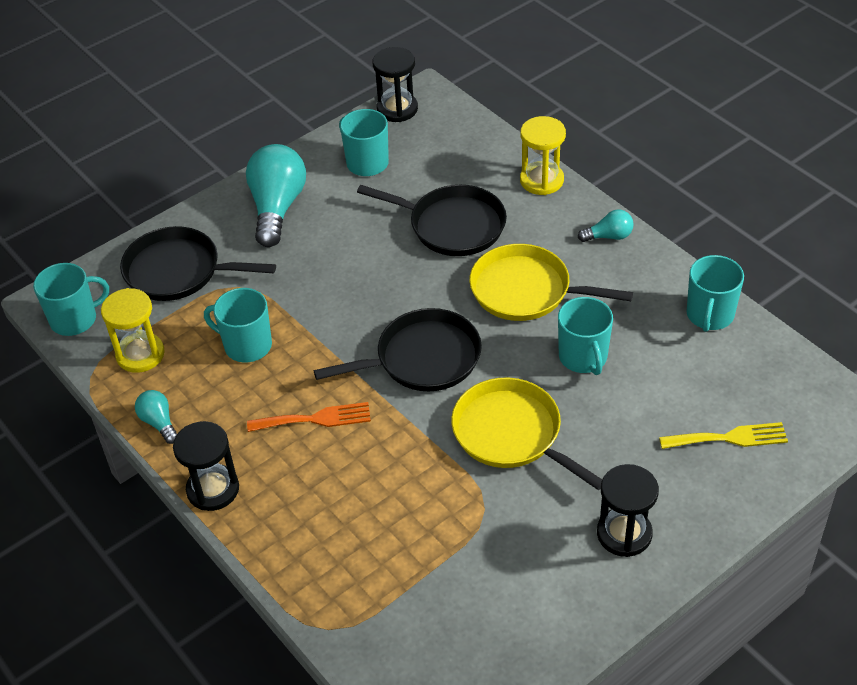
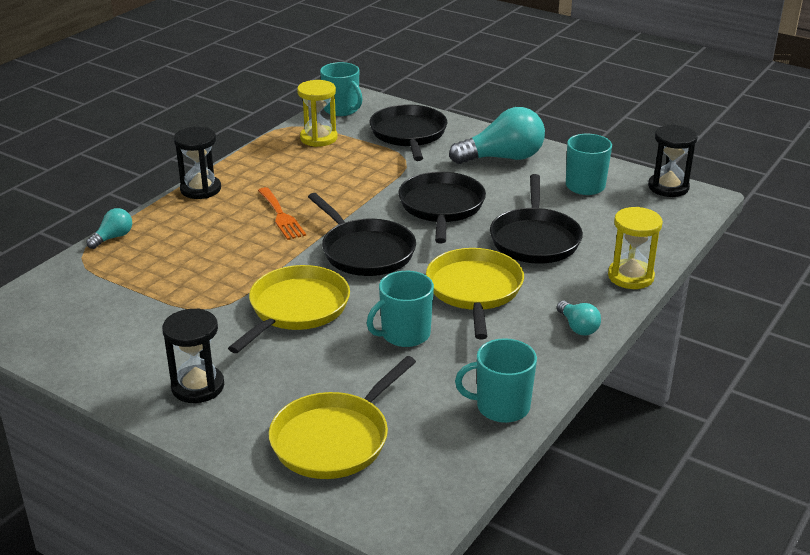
camera: 70 degrees right, 15 degrees down
turquoise light bulb [135,390,177,444] -> turquoise light bulb moved to [86,208,132,249]
turquoise mug [204,288,272,363] -> none
yellow fork [659,422,788,449] -> yellow pan [269,356,416,479]
none -> black pan [398,171,486,243]

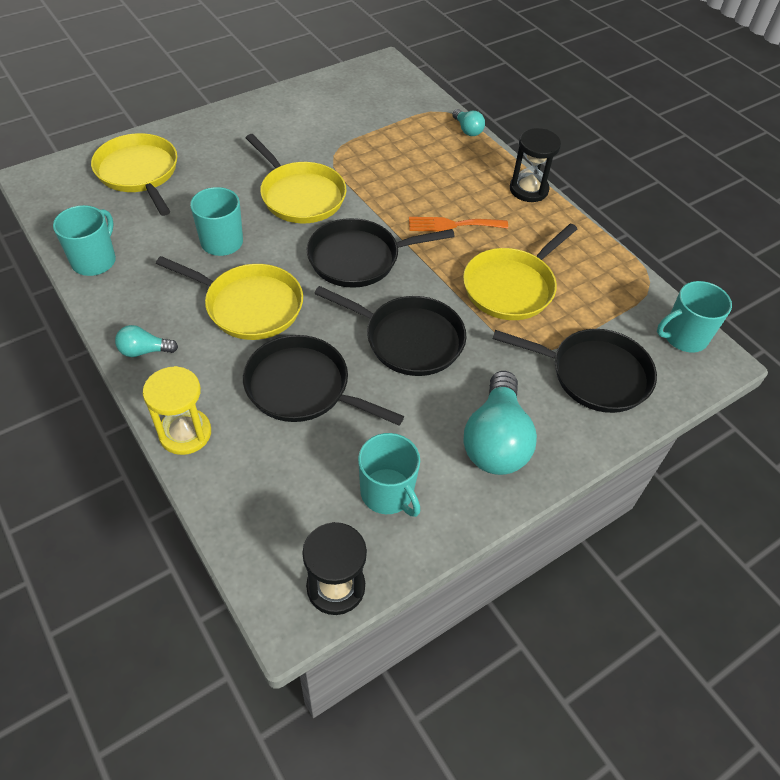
camera: 110 degrees right, 20 degrees up
black hourglass [162,308,224,403] -> none
yellow hourglass [297,80,338,147] -> none
none -> yellow pan [463,224,577,320]

